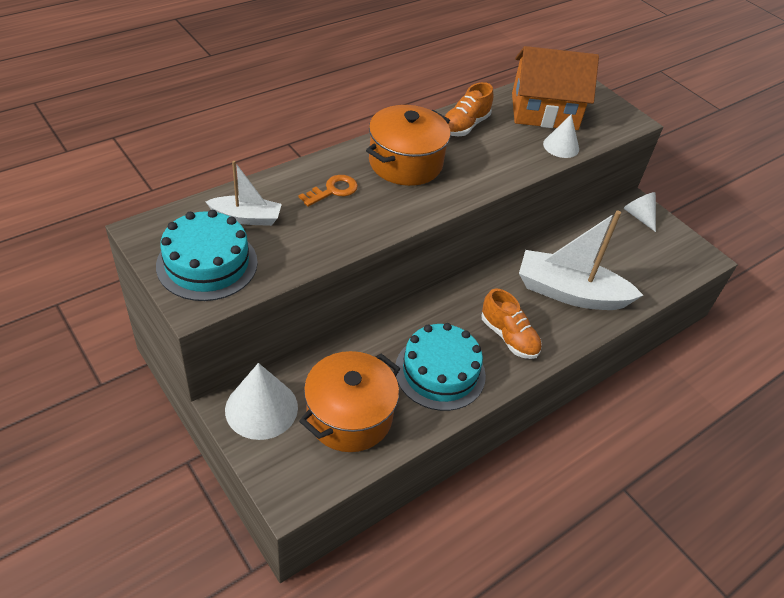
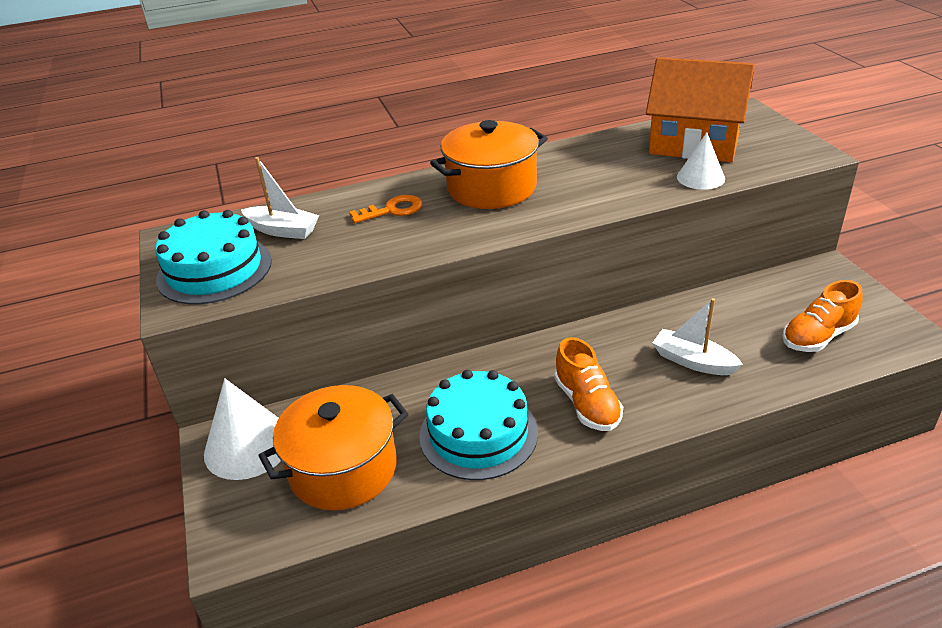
camera: 25 degrees right, 10 degrees down
orange shoe [445,82,493,136] -> orange shoe moved to [782,280,863,352]
white boat [519,211,643,310] -> white boat [652,298,743,375], size x0.54
white cone [624,192,656,232] -> none

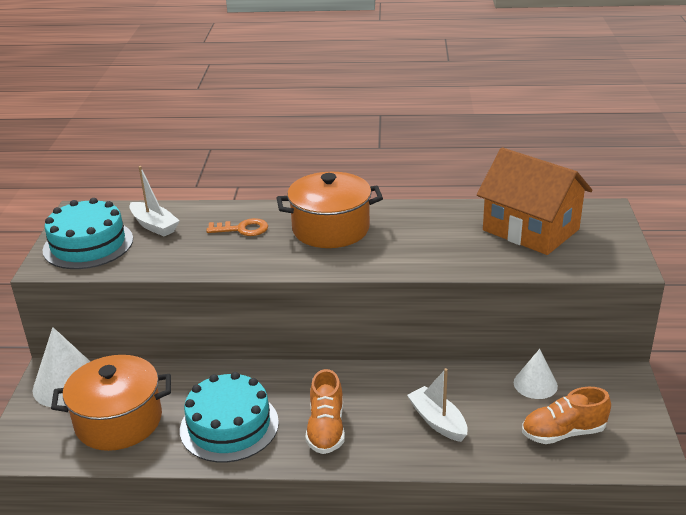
camera: 20 degrees right, 5 degrees down
white cone [677,132,725,190] -> white cone moved to [514,349,558,399]

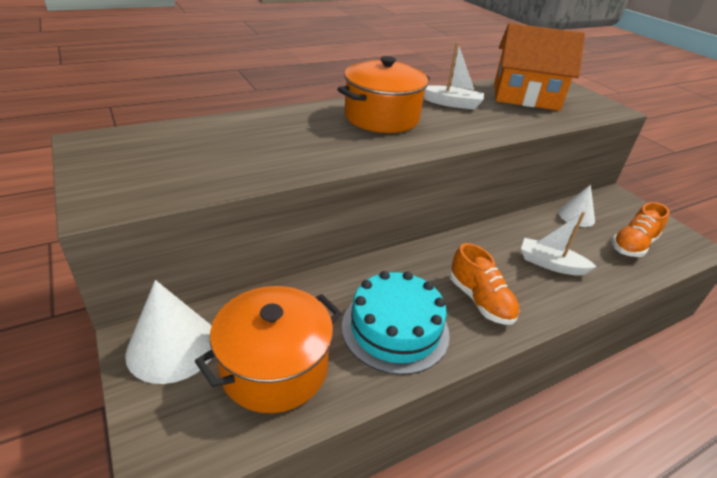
camera: 35 degrees left, 5 degrees up
turquoise cake [43,198,133,269] -> none
white boat [129,166,180,237] -> white boat moved to [424,42,484,110]
orange key [207,218,268,236] -> none

